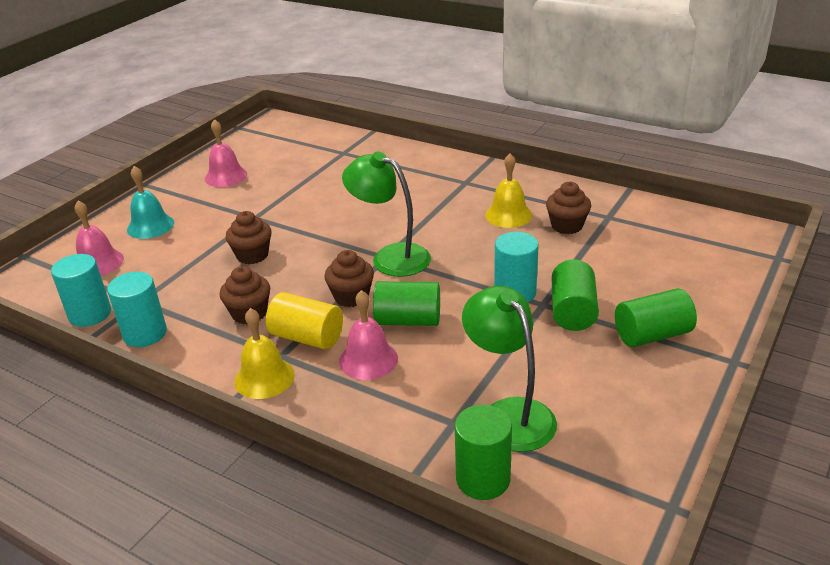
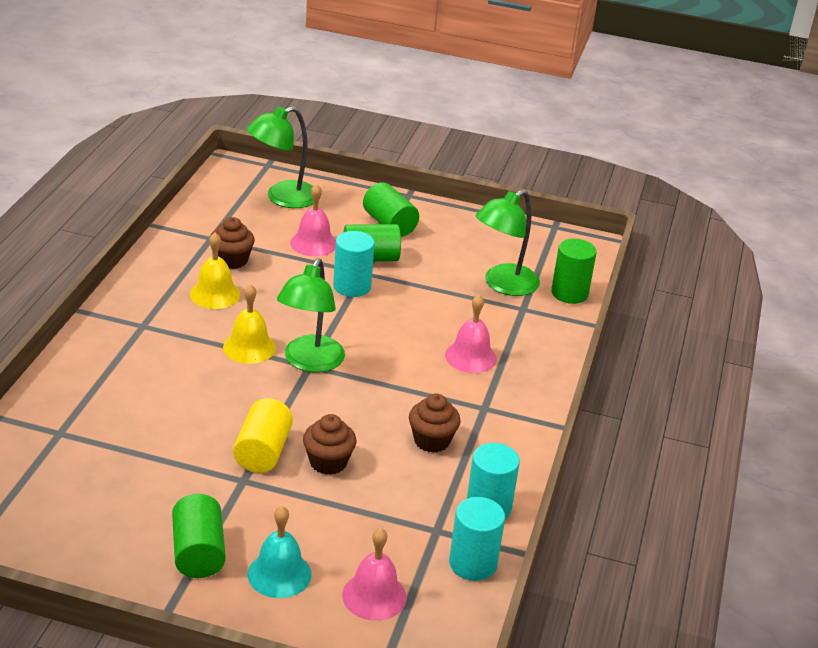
camera: 110 degrees left, 0 degrees up
pink bell [205,119,247,187] -> pink bell moved to [290,184,336,257]
yellow bell [234,308,295,399] -> yellow bell moved to [223,284,276,364]
yellow cylinder [266,292,343,349] -> yellow cylinder moved to [233,398,293,473]
brown cupcake [324,250,374,307] -> none
green cylinder [373,281,440,326] -> green cylinder moved to [172,494,226,578]
none -> green lamp [247,106,313,208]

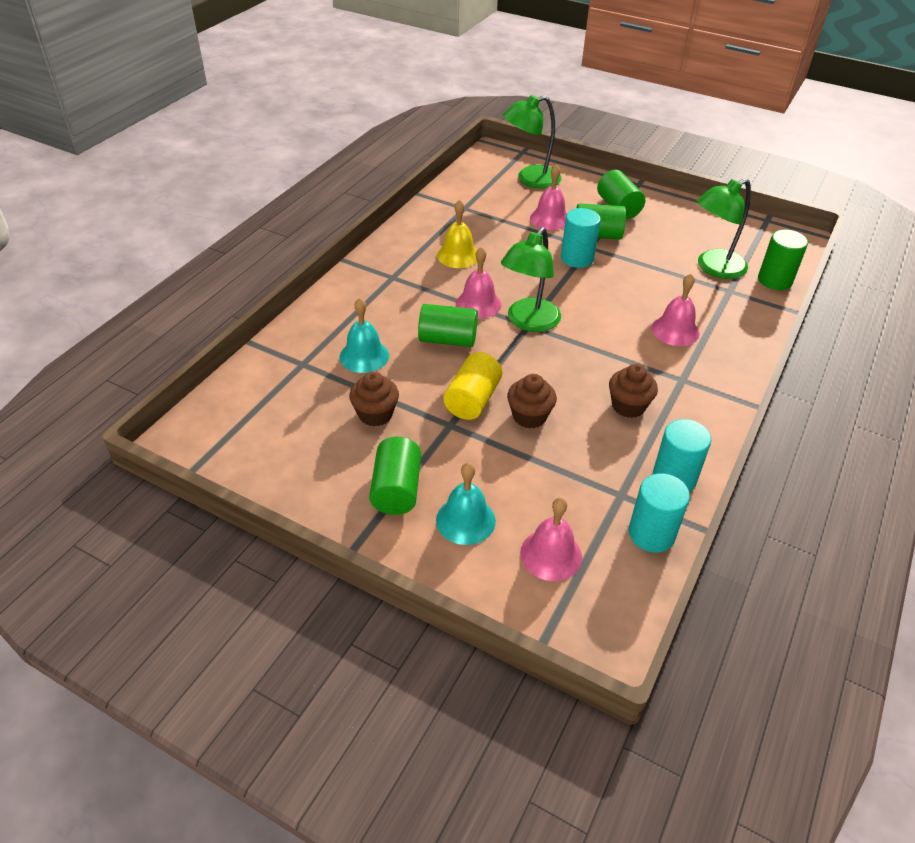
camera: 15 degrees right, 10 degrees up
brown cupcake [211,217,255,269] -> brown cupcake moved to [349,372,399,426]
yellow bell [223,284,276,364] -> pink bell [456,247,501,319]
none -> turquoise bell [340,298,389,373]
none -> green cylinder [418,304,478,347]

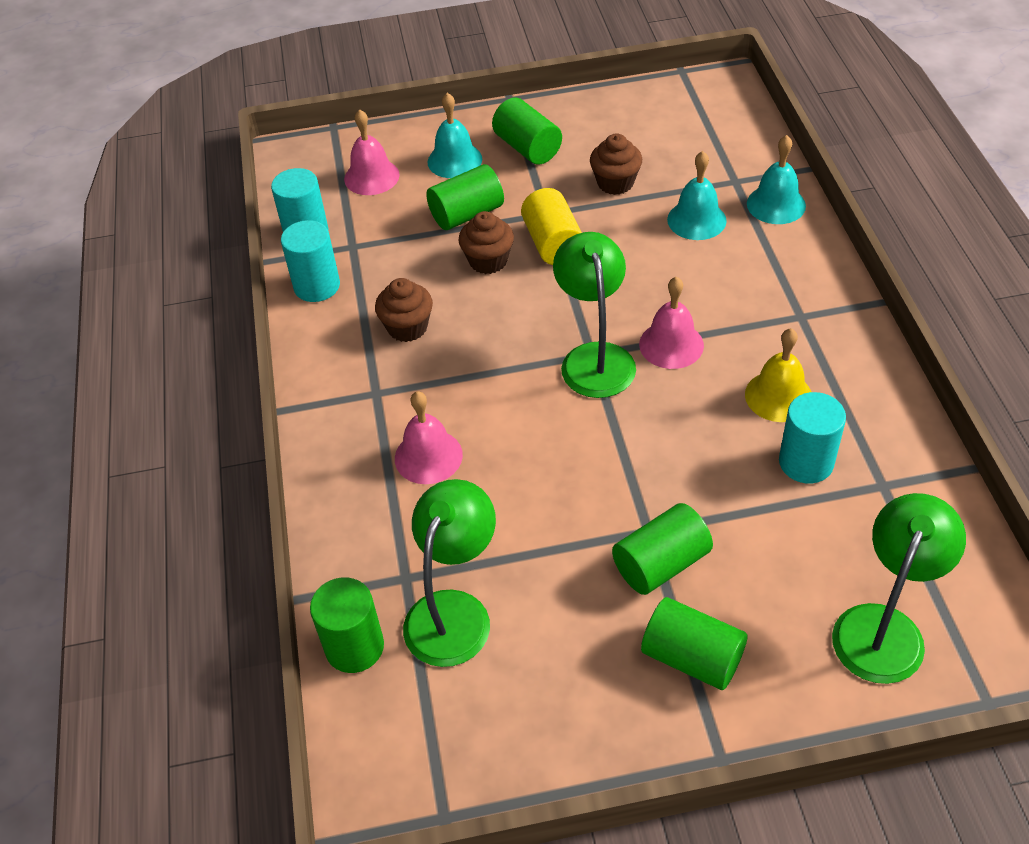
camera: 145 degrees right, 5 degrees up
green cylinder [418,304,478,347] -> green cylinder moved to [426,164,504,230]
pink bell [530,164,567,230] -> none
turquoise cylinder [561,208,601,268] -> turquoise cylinder moved to [779,392,846,484]
none -> turquoise bell [747,135,806,224]

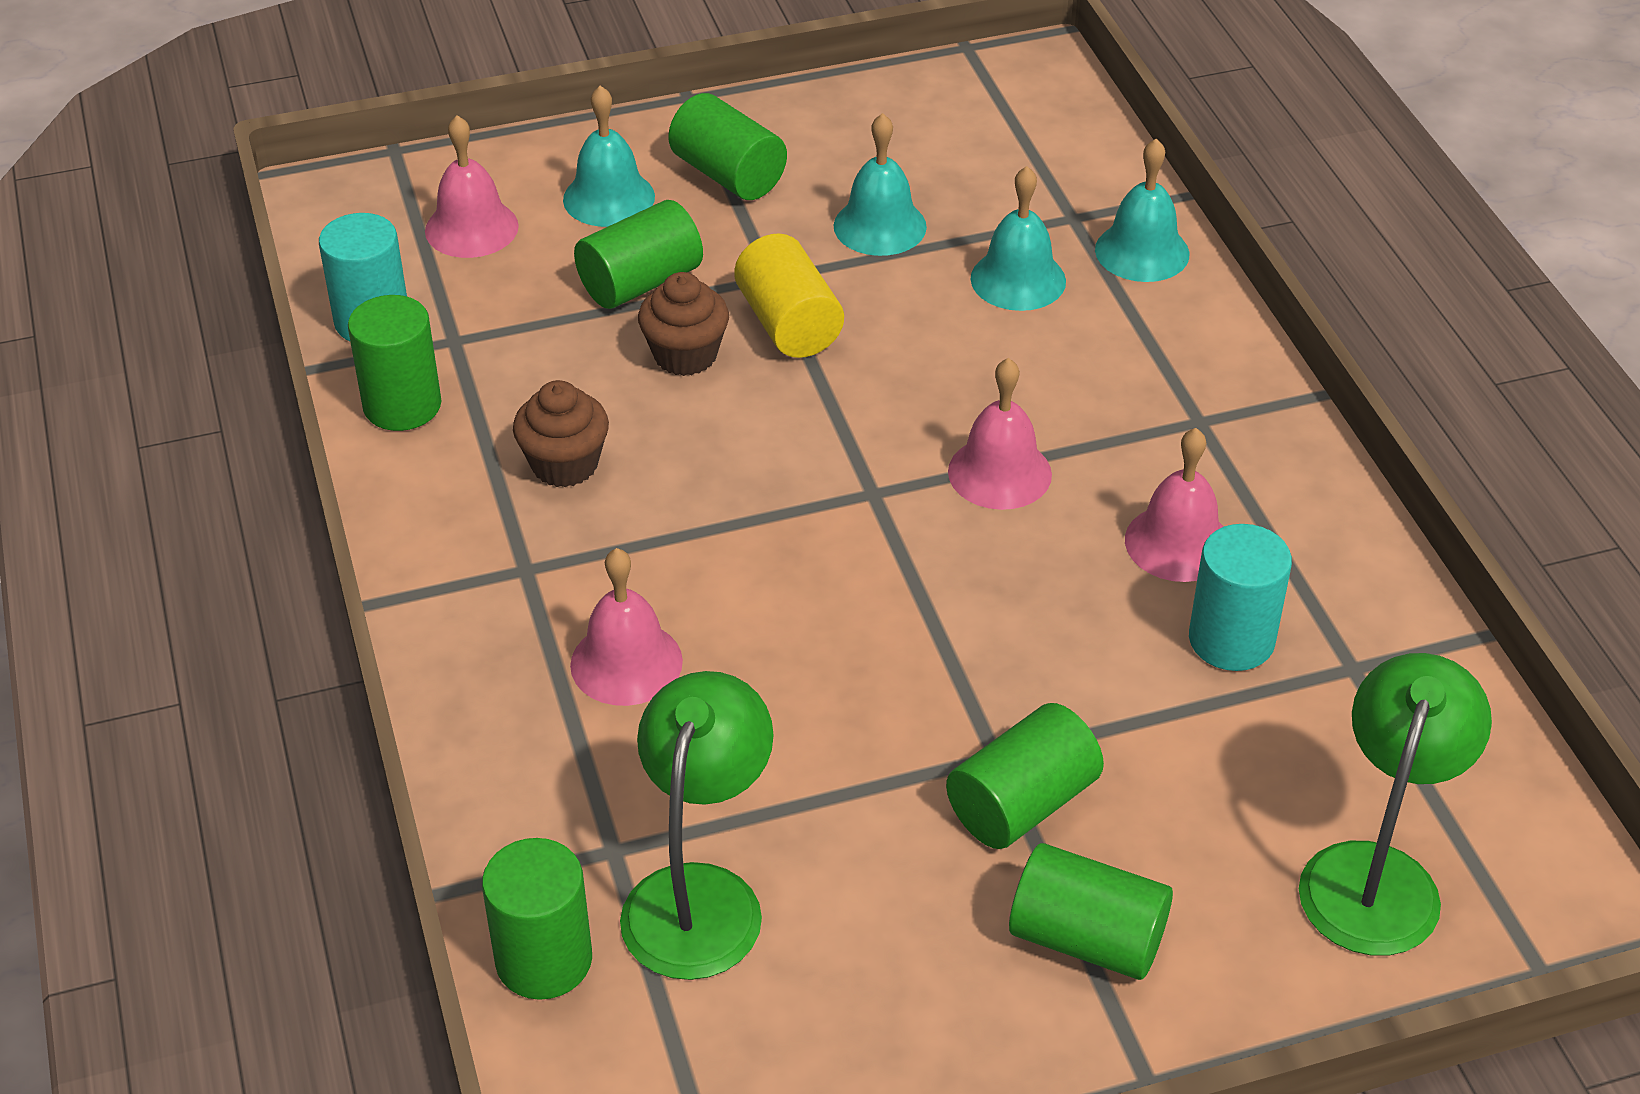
camera: 10 degrees left, 5 degrees down
turquoise cylinder [281,220,340,302] -> green cylinder [348,295,441,431]
green lamp [553,232,636,398] -> none
brown cupcake [590,134,642,195] -> turquoise bell [834,113,927,256]
yellow bell [745,328,812,422] -> pink bell [1125,428,1224,582]

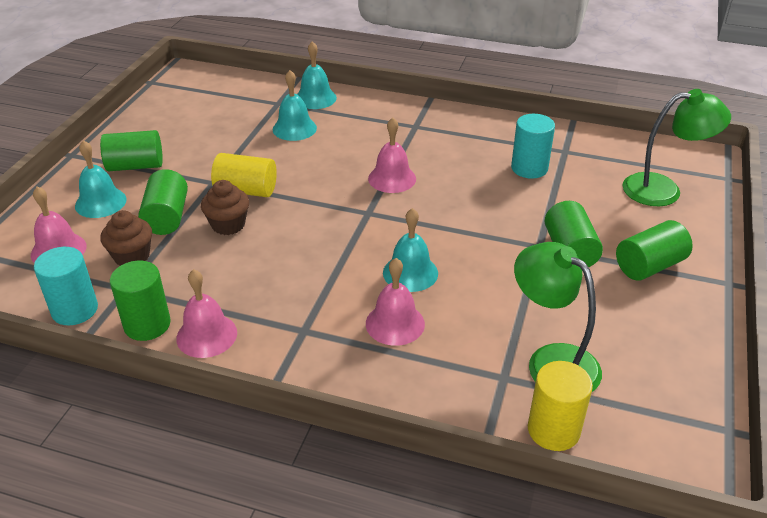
camera: 55 degrees left, 5 degrees down
green cylinder [482,838,592,1000] -> yellow cylinder [528,361,593,451]
brown cupcake [513,380,609,487] -> brown cupcake moved to [100,210,152,266]
turquoise bell [834,113,927,256] -> turquoise bell moved to [383,208,438,292]
pink bell [1125,428,1224,582] -> pink bell moved to [176,269,237,358]
green lamp [1299,653,1492,956] -> green lamp turned 120 degrees clockwise [622,89,731,206]

